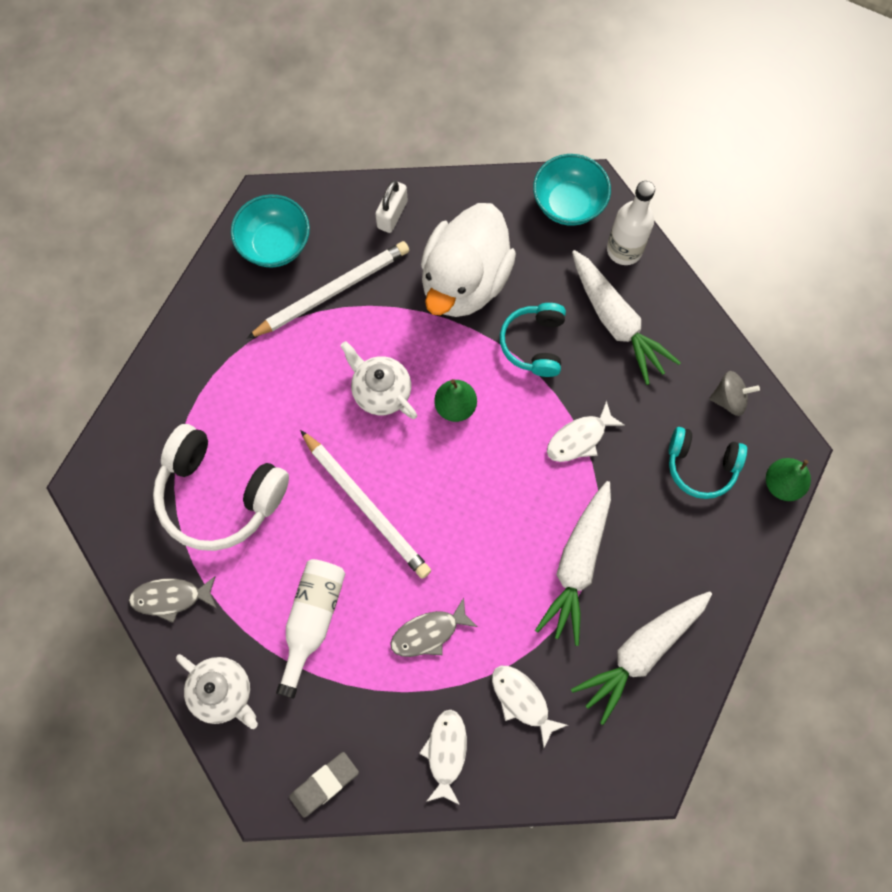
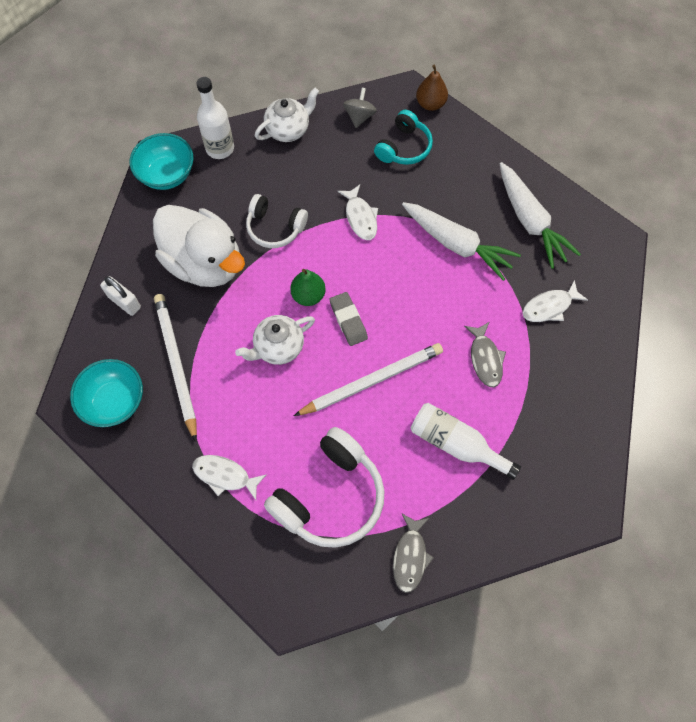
camera: 75 degrees left, 5 degrees down
white teapot [176,654,258,729] -> white teapot moved to [255,88,319,142]
grey eraser [289,752,359,818] -> grey eraser moved to [330,292,368,346]
white fish [419,710,467,805] -> white fish moved to [192,455,267,500]
turquoise headphones [500,303,566,377] -> white headphones [246,194,308,248]
white carrot [572,250,681,385] -> none
green pear [766,458,811,501] -> brown pear [416,65,448,111]

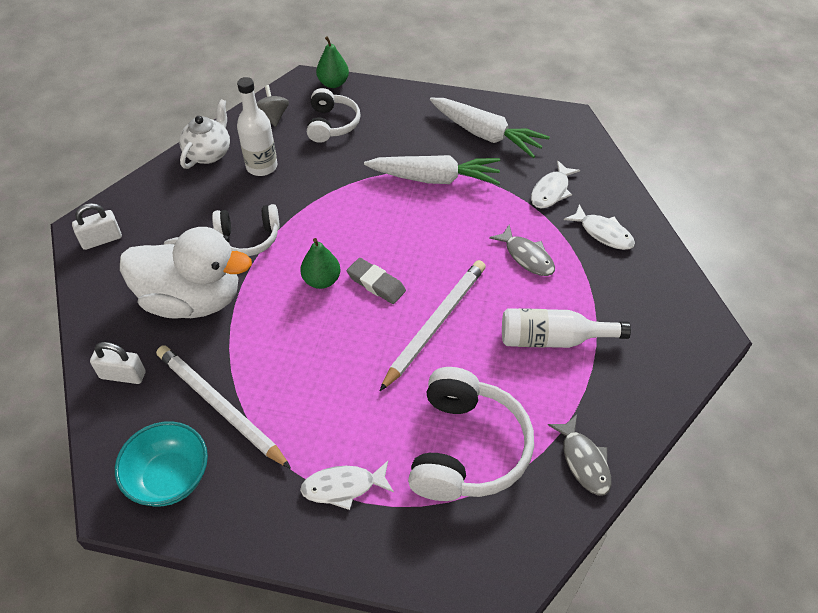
camera: 30 degrees left, 15 degrees down
turquoise bowl [130,133,193,190] -> white padlock [72,203,122,250]
white bottle [196,77,234,159] -> white bottle moved to [237,77,277,176]
white teapot [235,315,315,365] -> none
white fish [338,185,378,240] -> white fish moved to [564,204,635,250]
turquoise headphones [374,110,433,165] -> white headphones [307,88,361,143]
brown pear [416,65,448,111] -> green pear [316,36,349,88]

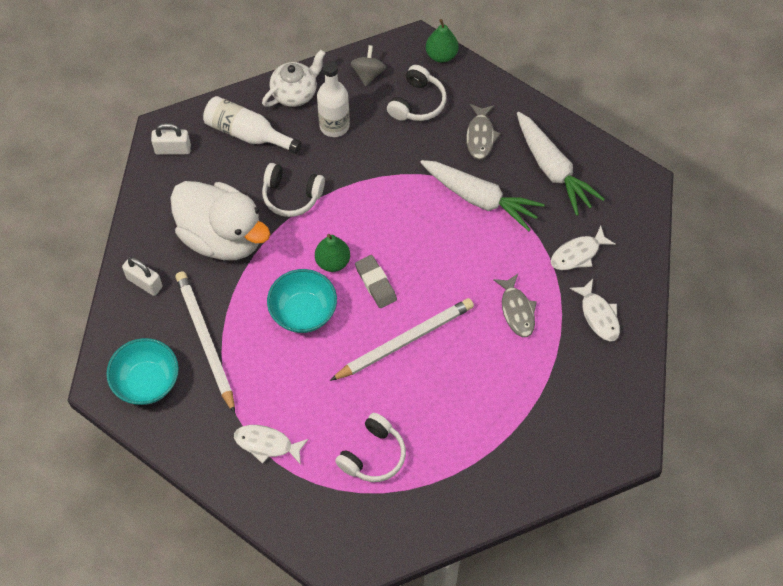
camera: 25 degrees right, 10 degrees up
white headphones [408,367,534,501] -> white headphones [335,413,406,482], size x0.61
white bottle [502,308,631,348] -> white bottle moved to [203,96,302,154]
grey fish [548,415,611,496] -> grey fish moved to [466,104,501,160]
none -> turquoise bowl [267,269,337,333]

